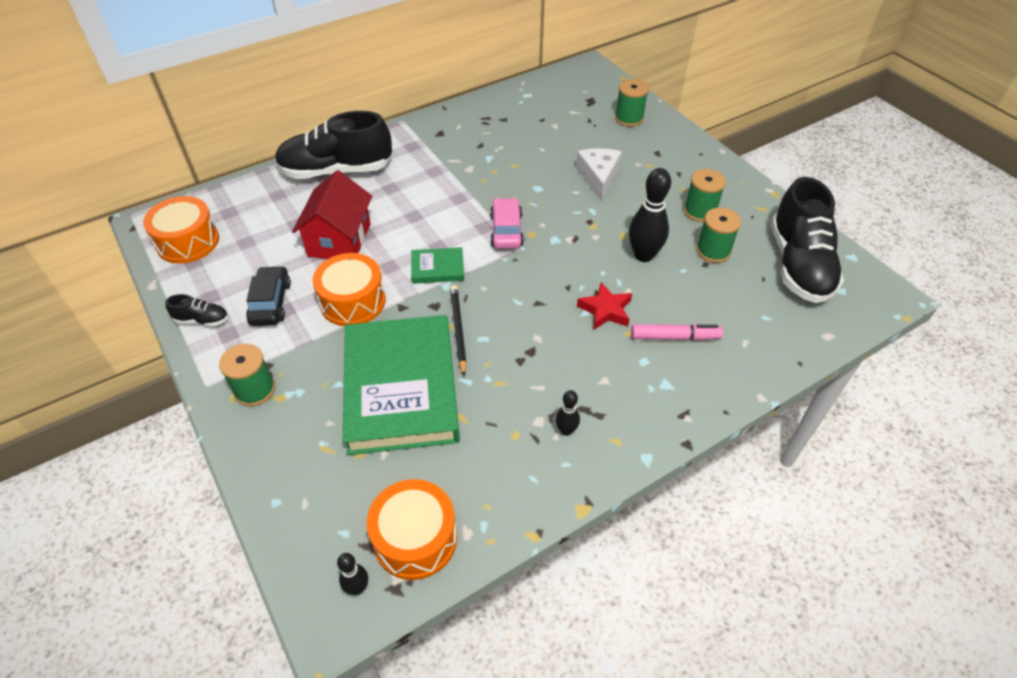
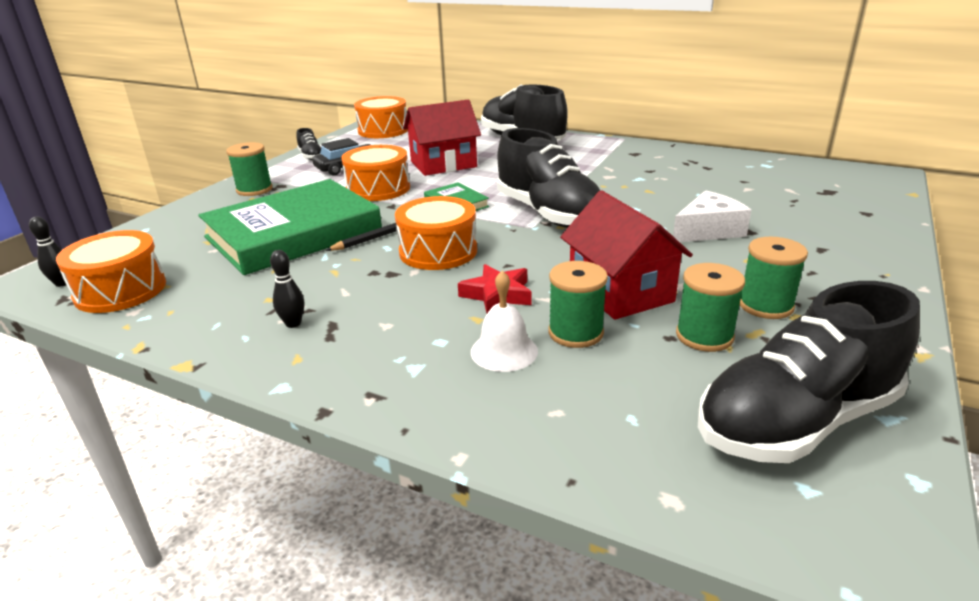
camera: 60 degrees right, 20 degrees down
pink car [490,198,524,249] -> black shoe [497,128,601,228]
green spool [615,79,649,127] -> green spool moved to [548,261,608,348]
black bowling pin [629,168,671,262] -> red house [560,190,693,320]
pink marker [631,324,723,340] -> white bell [471,271,538,372]
none -> orange drum [395,196,477,270]

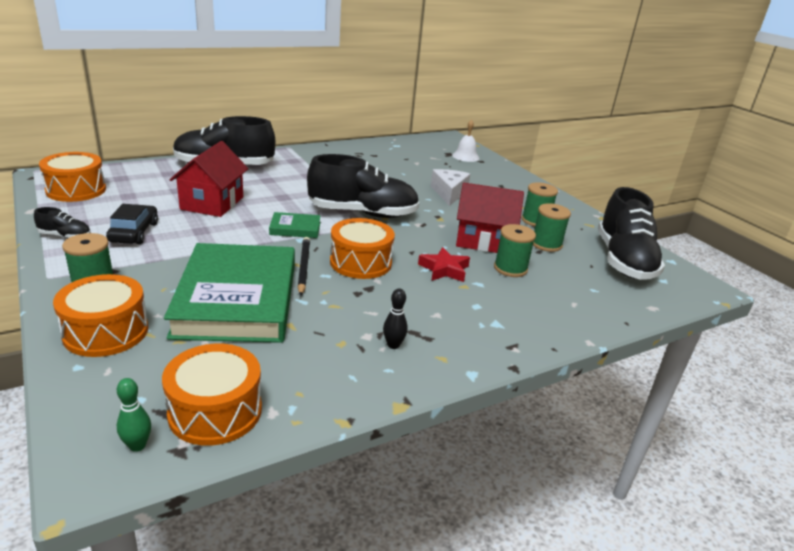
camera: 60 degrees left, 0 degrees up
black bowling pin [29,217,66,287] -> green bowling pin [117,378,151,452]
orange drum [341,145,410,201] -> orange drum moved to [53,274,148,357]
white bell [471,271,538,372] -> white bell moved to [452,120,480,162]

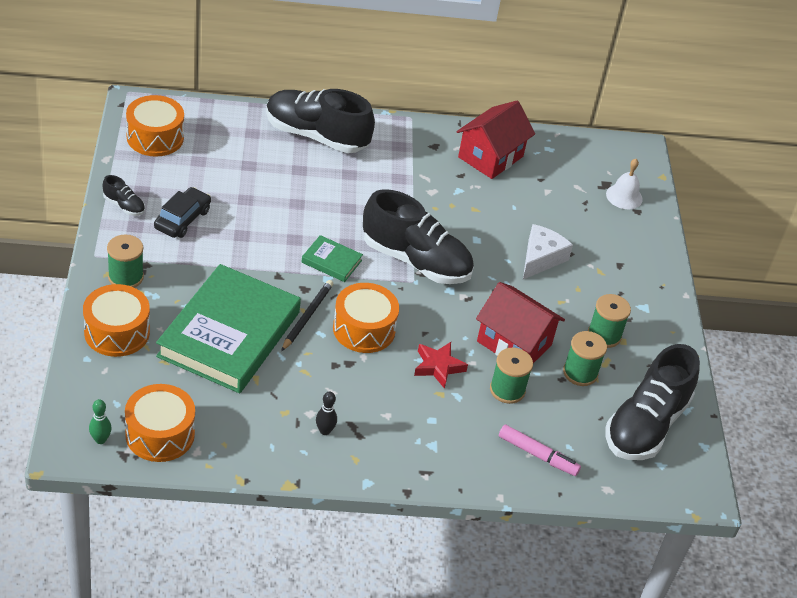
camera: 25 degrees right, 15 degrees up
red house [170,141,248,217] -> red house moved to [457,100,535,179]
none -> pink marker [499,424,581,476]

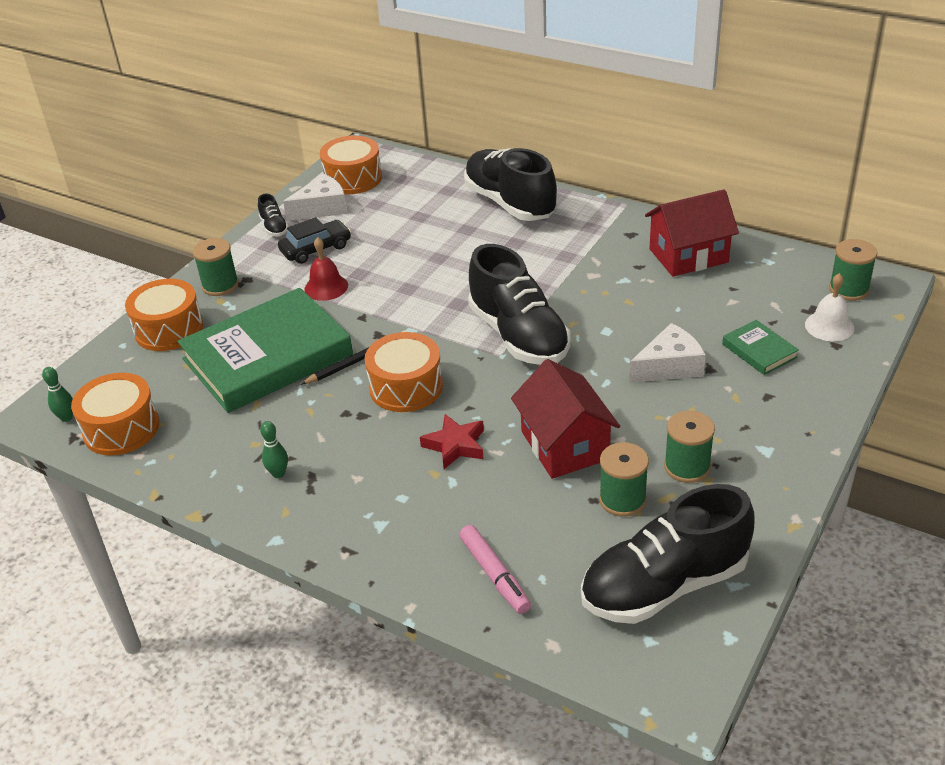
camera: 40 degrees right, 5 degrees down
green book [302,235,363,282] -> green book moved to [722,320,799,375]
black bowling pin [316,391,337,435] -> green bowling pin [260,421,288,478]
green spool [490,348,533,404] -> green spool moved to [829,239,877,301]
none -> white cheese [283,174,347,221]
none -> red bell [304,237,348,301]

